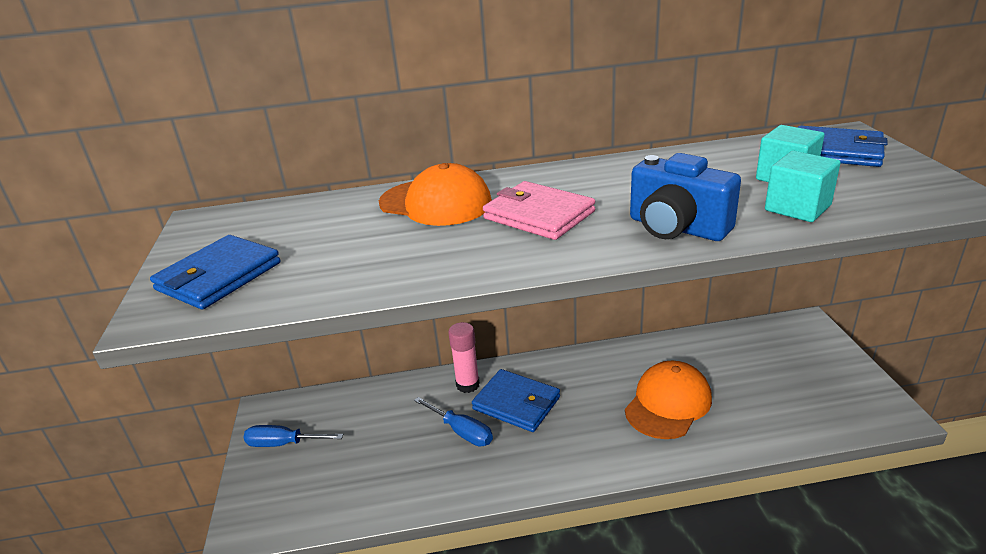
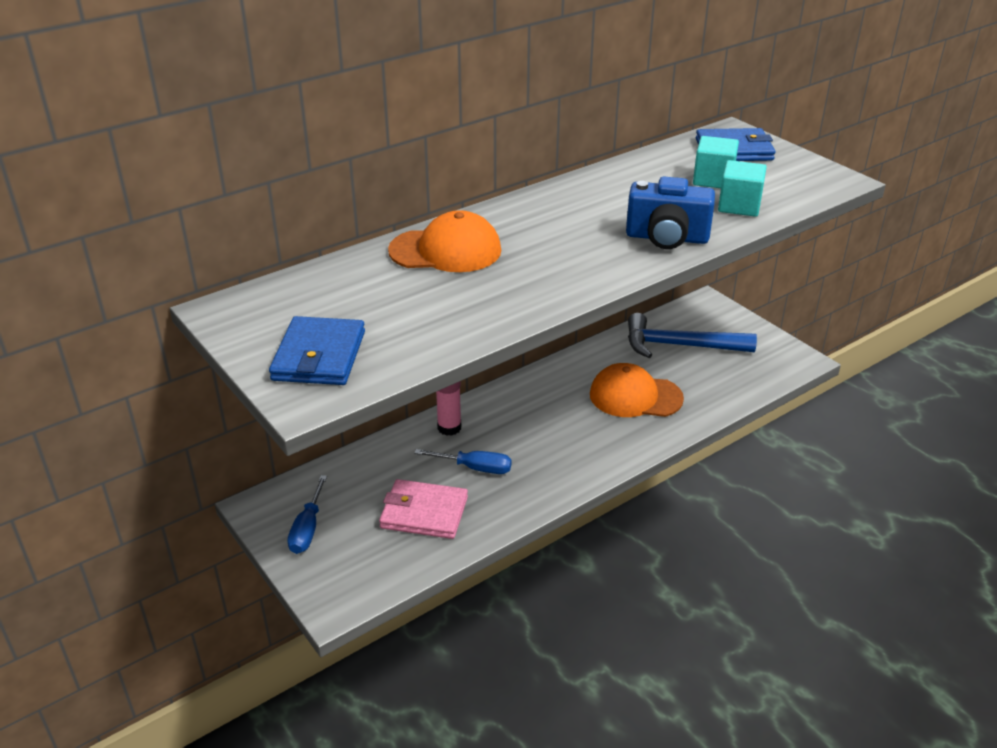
camera: 30 degrees left, 5 degrees up
blue screwdriver [243,425,344,447] -> blue screwdriver turned 60 degrees counterclockwise [287,475,327,554]
blue wallet [472,369,560,432] -> none
pink wallet [483,181,595,240] -> pink wallet moved to [379,479,468,539]
orange cap [625,361,712,439] -> orange cap turned 90 degrees counterclockwise [590,363,684,417]
none -> blue hammer [628,313,757,358]

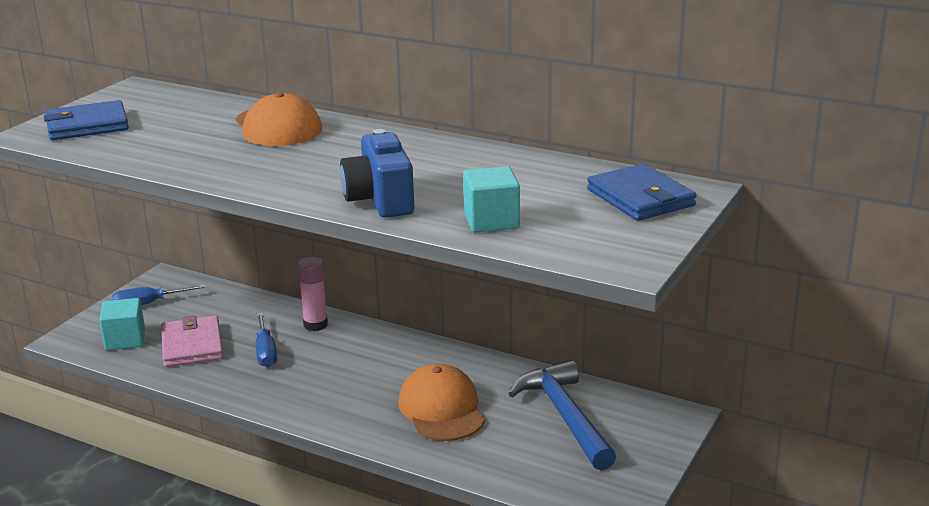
camera: 65 degrees right, 10 degrees down
turquoise cube [693,136,739,188] -> turquoise cube moved to [99,298,145,351]

